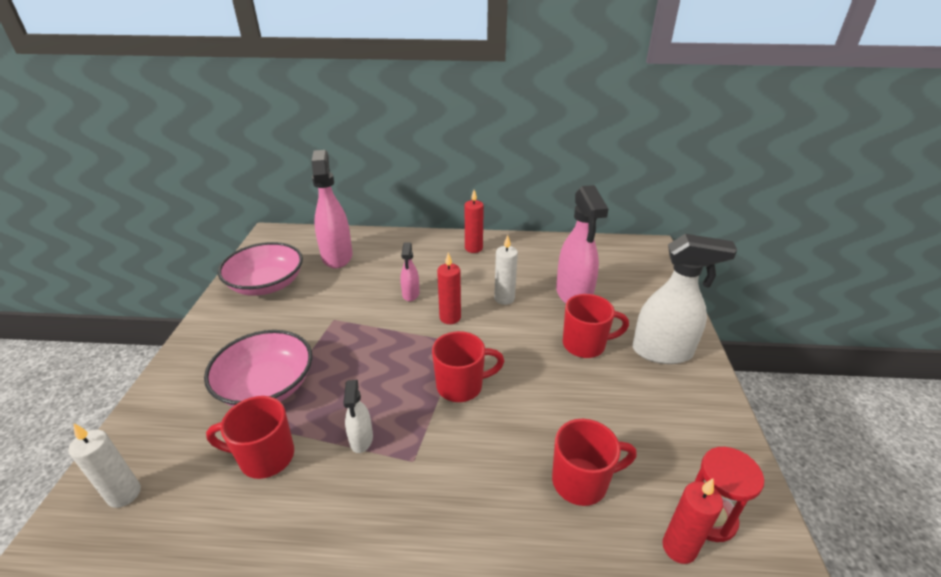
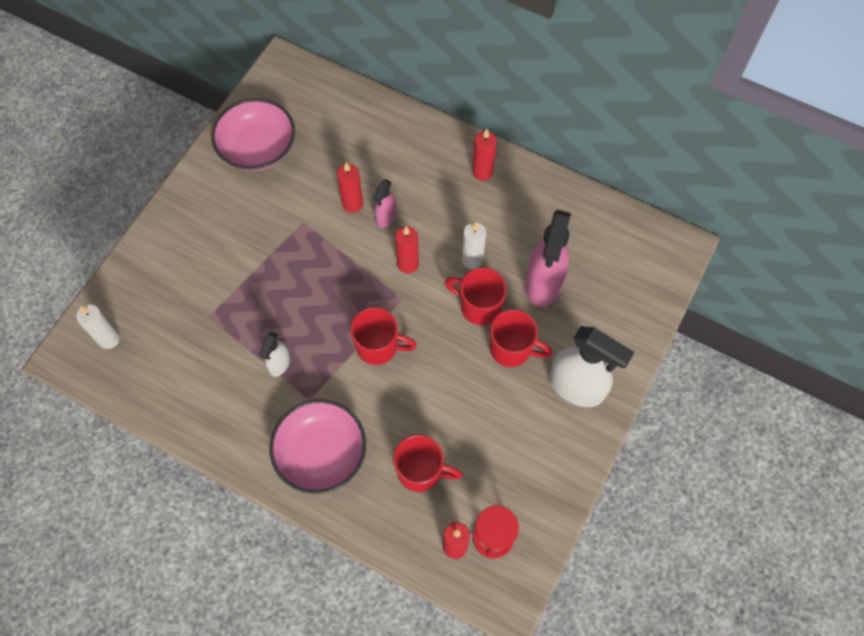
camera: 25 degrees right, 30 degrees up
pink bowl [204,330,312,407] -> pink bowl moved to [269,399,366,494]
red mug [206,396,294,479] -> red mug moved to [445,267,507,325]
pink spray bottle [312,150,353,268] -> none
none -> red candle [337,162,363,213]

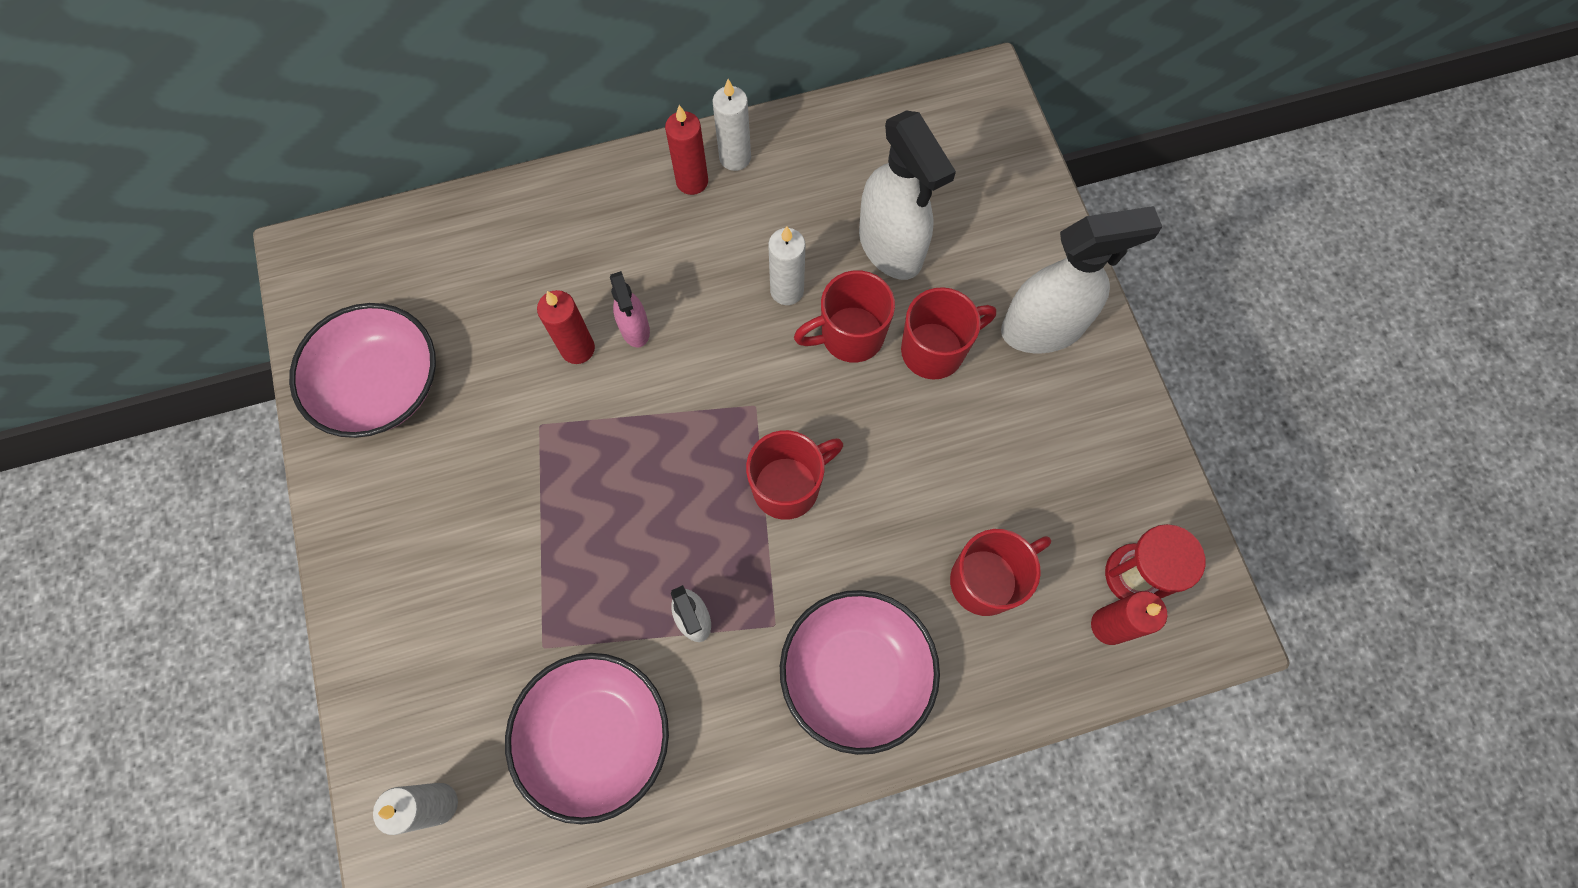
camera: 45 degrees left, 5 degrees up
red candle [395,226,419,273] -> none
pink spray bottle [525,210,571,307] -> white spray bottle [859,110,956,280]
none -> pink bowl [505,653,669,824]
none -> white candle [712,79,751,171]

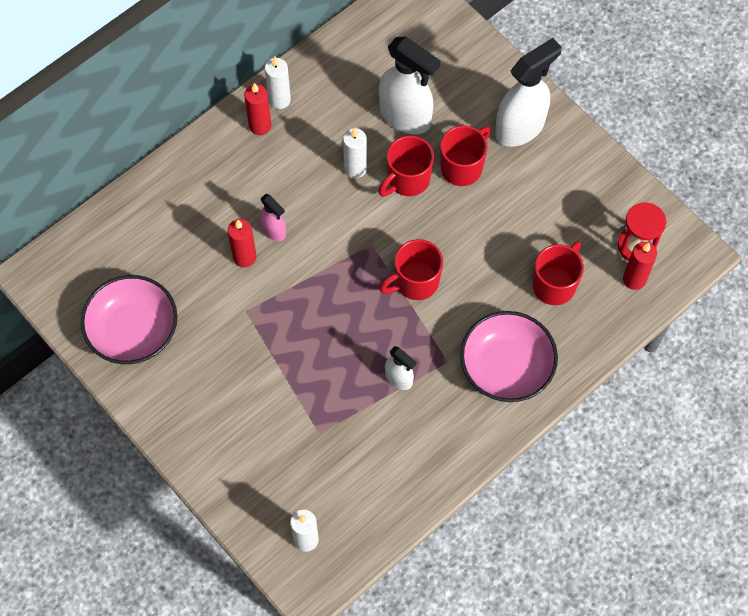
camera: 25 degrees left, 5 degrees down
pink bowl [505,653,669,824] -> none
red mug [746,430,843,520] -> red mug turned 150 degrees counterclockwise [379,239,443,300]

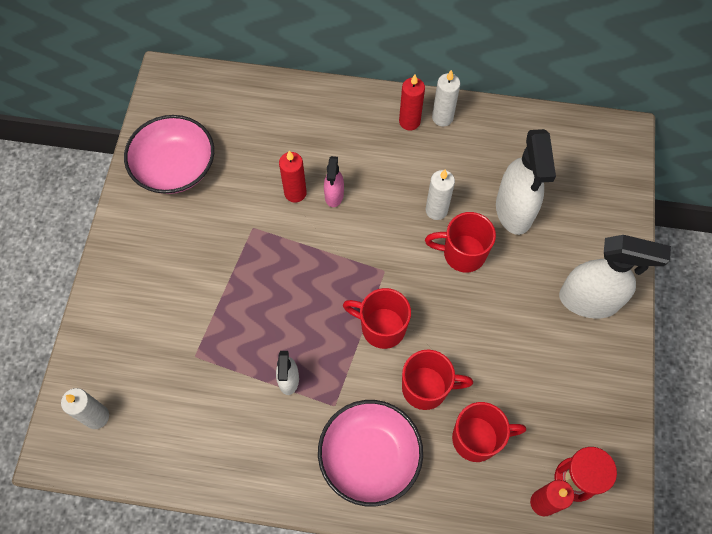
camera: 50 degrees right, 0 degrees up
red mug [440,125,491,186] -> red mug moved to [402,350,473,410]

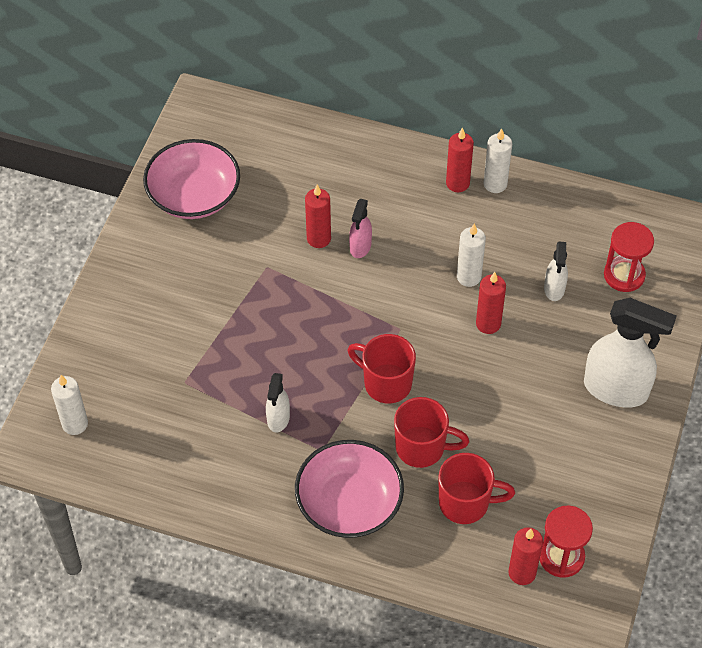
camera: 10 degrees right, 10 degrees down
red mug [425,212,496,272] -> red candle [476,272,506,334]
white spray bottle [496,129,556,235] -> white spray bottle [544,241,568,301], size x0.51
none -> red hourglass [604,222,654,292]

